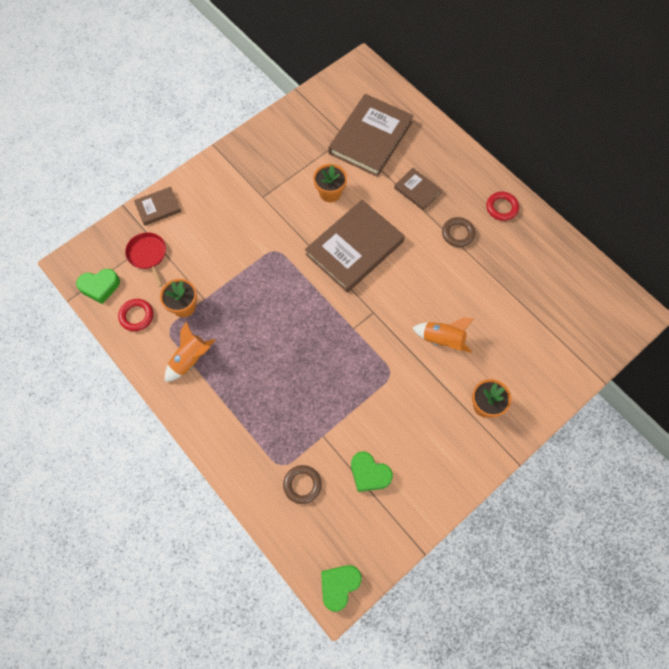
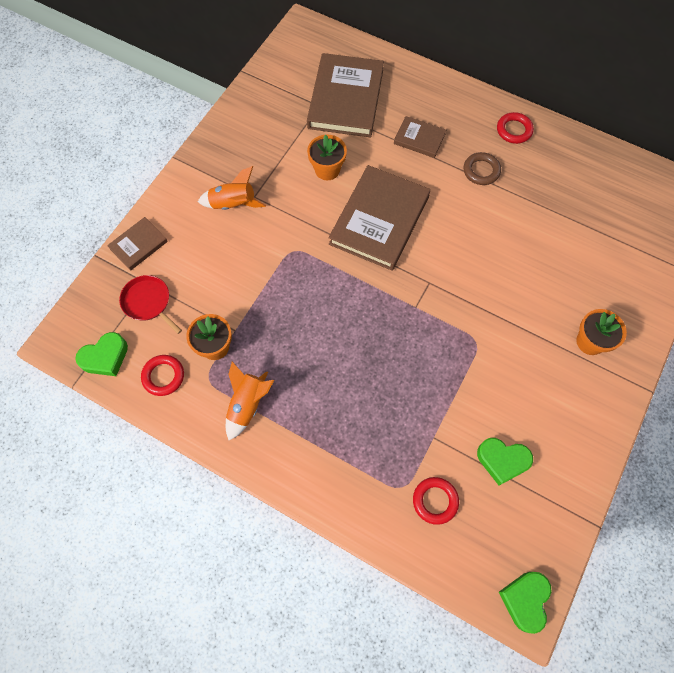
camera: 20 degrees left, 0 degrees up
brown ring [283,465,322,504] -> red ring [413,477,459,525]
orange rocket [412,318,474,353] -> orange rocket moved to [198,166,266,210]

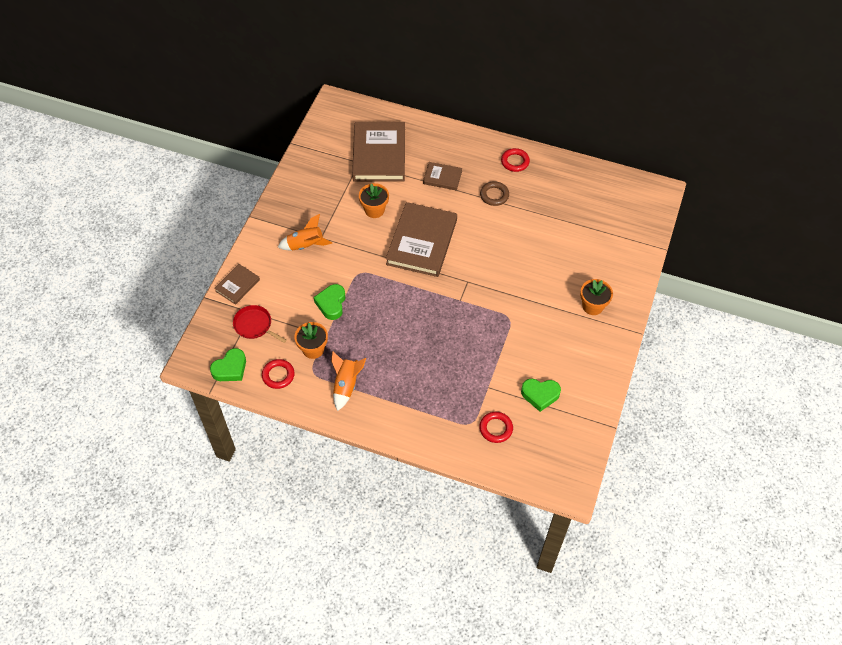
camera: 10 degrees left, 10 degrees down
green heart [499,572,551,634] -> green heart moved to [314,284,345,320]

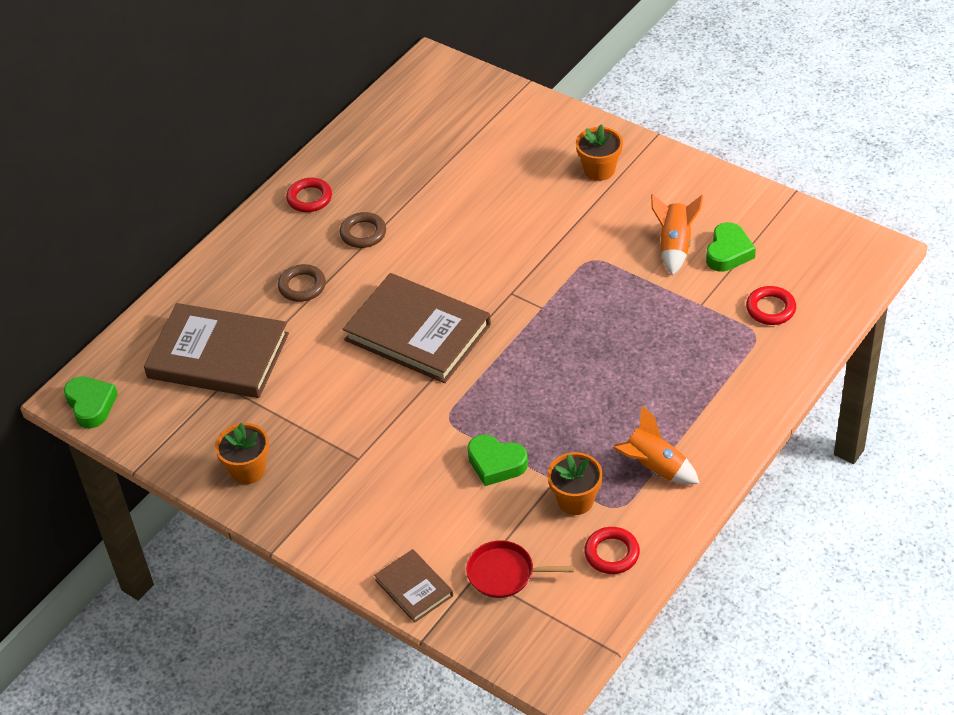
camera: 70 degrees left, 10 degrees down
green heart [210,348,246,381] -> green heart moved to [64,376,118,428]
red pan [233,305,287,343] -> red pan turned 45 degrees clockwise [466,540,574,598]
orange rocket [278,214,332,251] -> orange rocket moved to [651,194,703,276]
orange flower pot [359,183,389,218] -> orange flower pot moved to [215,423,269,484]
brown book [423,162,462,190] -> brown ring [278,264,326,302]

